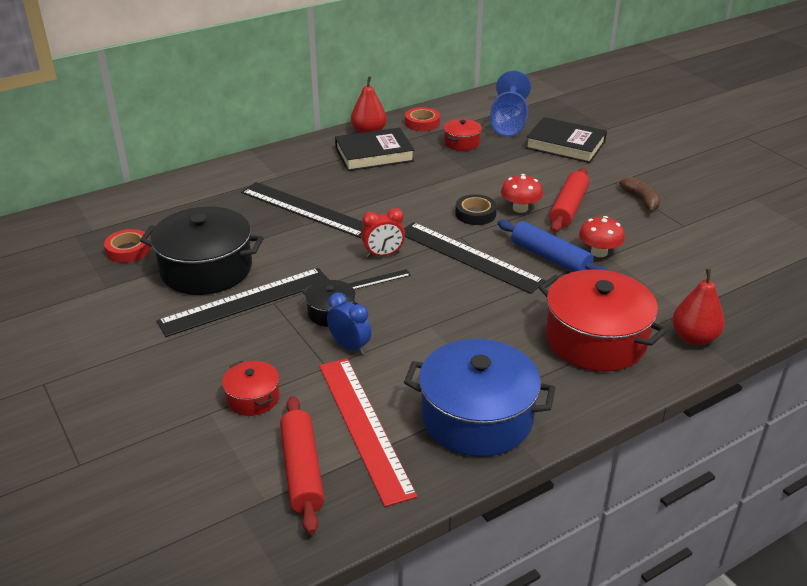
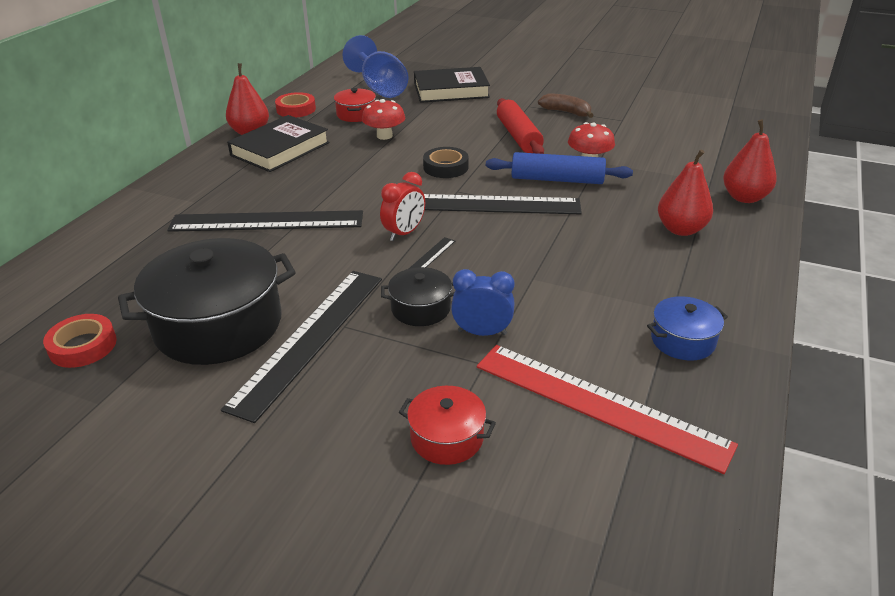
camera: 35 degrees left, 0 degrees up
red rolling pin [280,396,324,534] -> none
blue pot [404,339,555,457] -> blue pot [647,296,728,361], size x0.49
red mushroom [501,174,543,213] -> red mushroom moved to [362,99,405,140]
red pot [539,269,668,372] -> red pear [658,150,713,236]

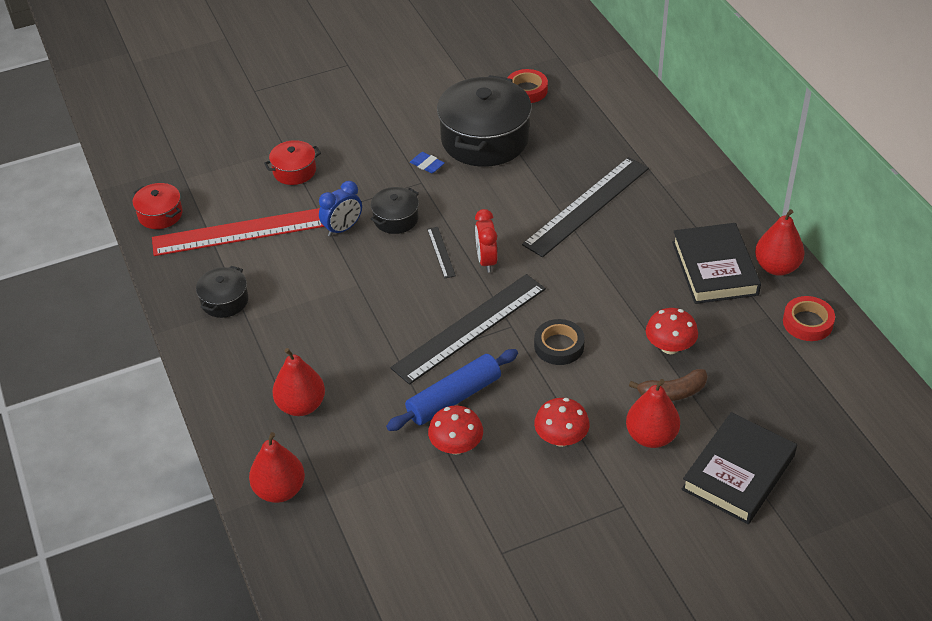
camera: 135 degrees right, 10 degrees up
black ruler [221,271,382,423] -> blue eraser [410,152,445,173]
red pot [334,88,376,122] -> red pot moved to [133,183,183,229]
blue goblet [342,35,409,98] -> none
red rolling pin [497,98,544,154] -> red mushroom [534,398,590,447]
brown banana [538,93,594,118] -> brown banana moved to [629,369,708,401]
blue pot [647,296,728,361] -> black pot [196,266,248,318]
none -> red pear [626,379,680,448]

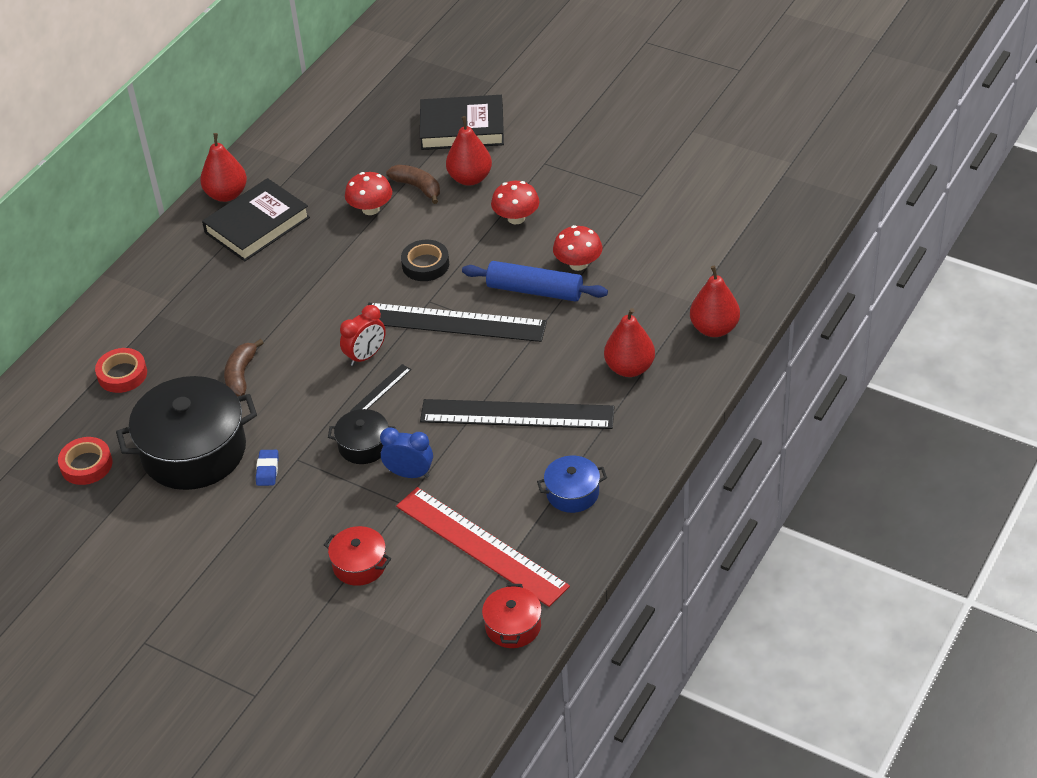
camera: 125 degrees left, 0 degrees up
black pot [196,266,248,318] -> blue pot [537,456,607,513]
black ruler [522,157,649,257] -> black ruler moved to [420,399,614,429]
red tape [783,296,835,341] -> red tape moved to [95,348,147,393]
none -> brown banana [224,339,263,397]

